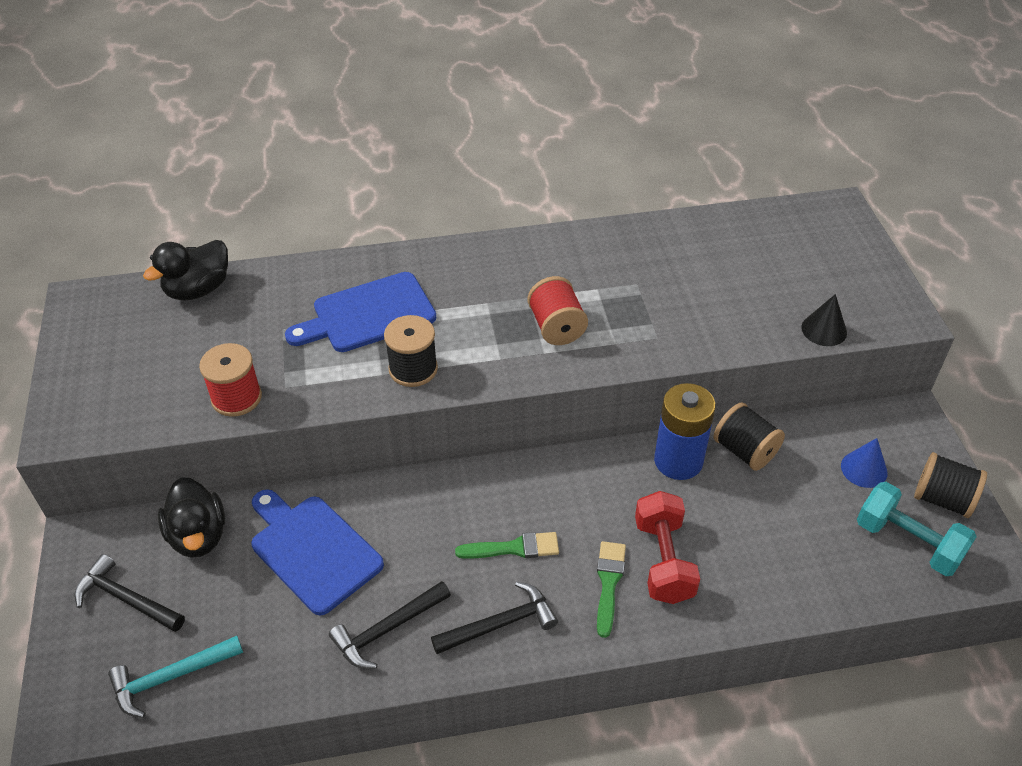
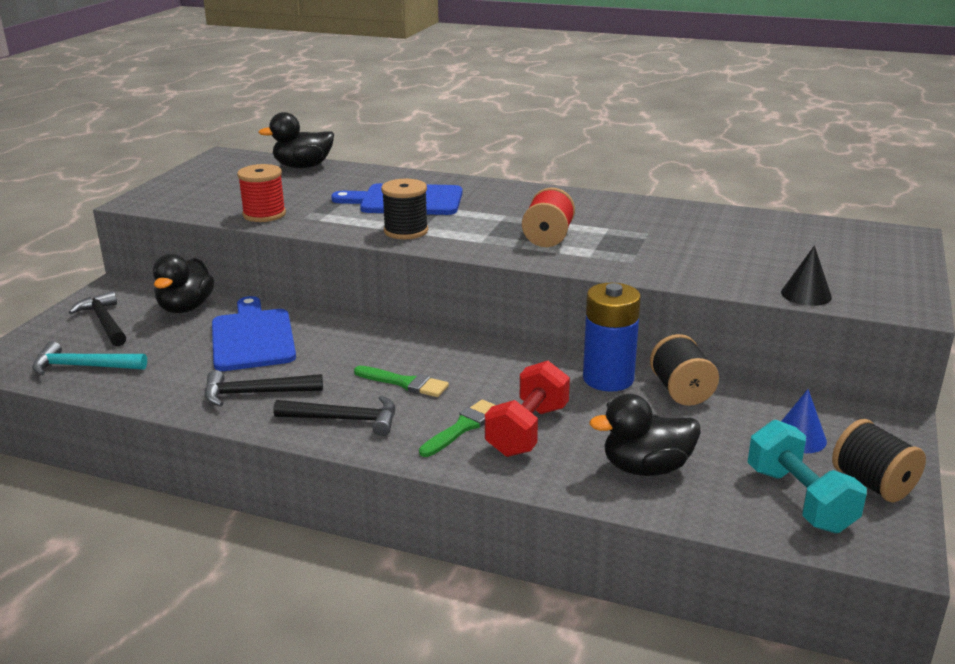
camera: 30 degrees right, 20 degrees down
none -> black duck [589,394,701,476]

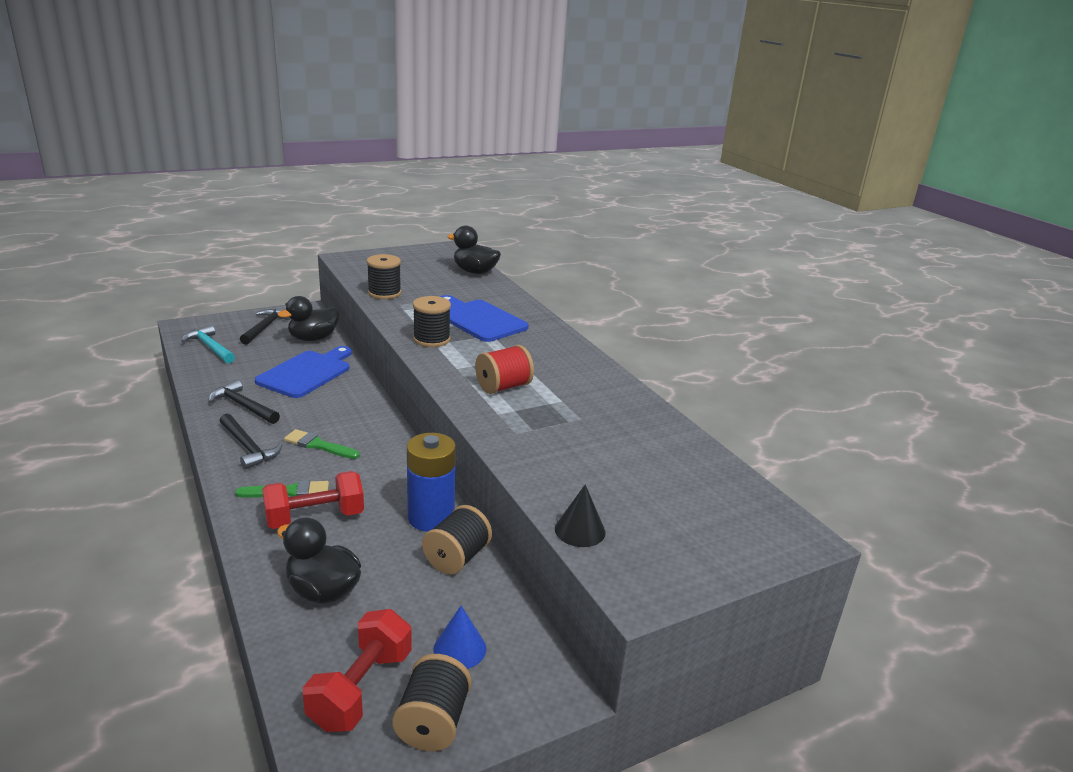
camera: 40 degrees right, 0 degrees up
red spool [237,164,286,222] -> black spool [367,254,401,299]
green brush [354,366,449,397] -> green brush turned 135 degrees clockwise [284,429,360,459]
turquoise dumbbell [748,420,867,533] -> red dumbbell [303,609,412,732]

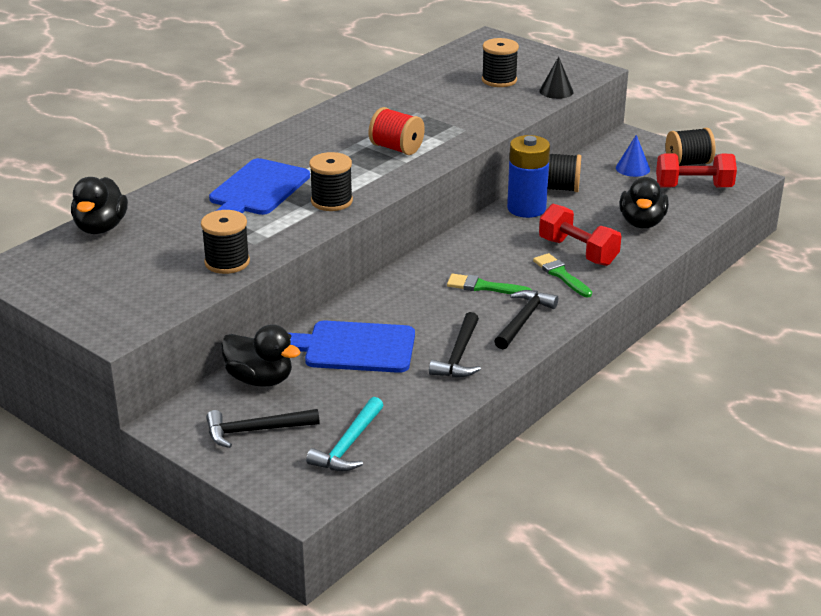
camera: 110 degrees left, 5 degrees up
green brush [284,429,360,459] -> green brush turned 105 degrees clockwise [447,274,531,294]
none -> black spool [482,38,519,87]

